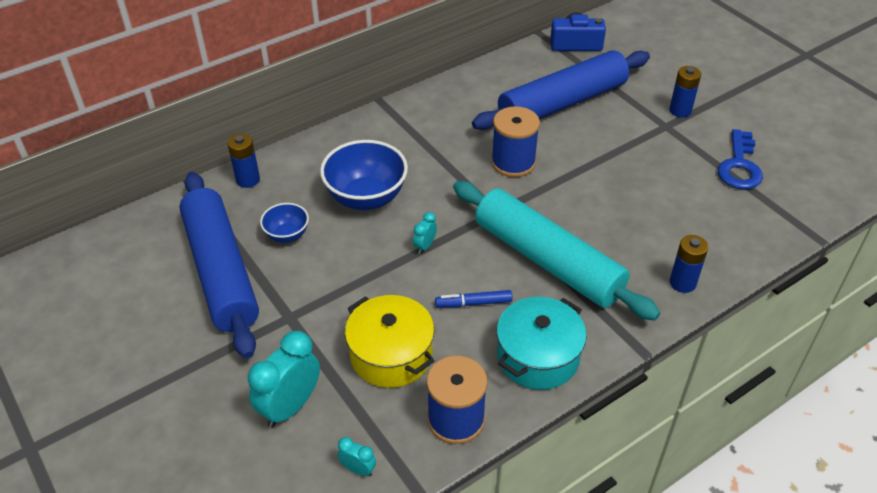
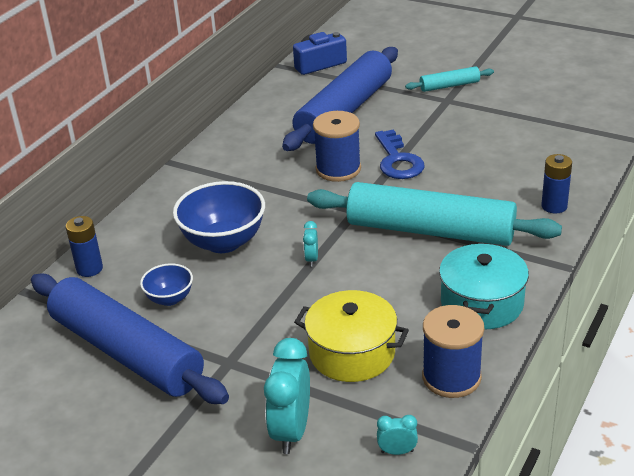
camera: 25 degrees left, 10 degrees down
blue marker [435,290,512,307] -> none
blue battery [669,66,701,118] -> turquoise rolling pin [405,66,494,92]
blue key [718,129,763,189] -> blue key moved to [375,129,425,179]

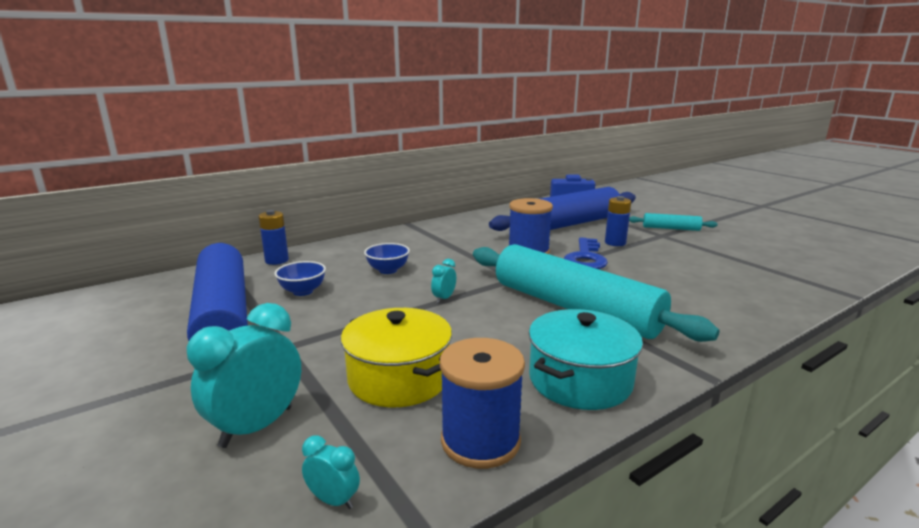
camera: 25 degrees right, 15 degrees down
blue bowl [173,181,265,253] -> blue bowl [364,243,410,274], size x0.54
blue battery [541,154,572,213] -> blue battery moved to [605,196,631,246]

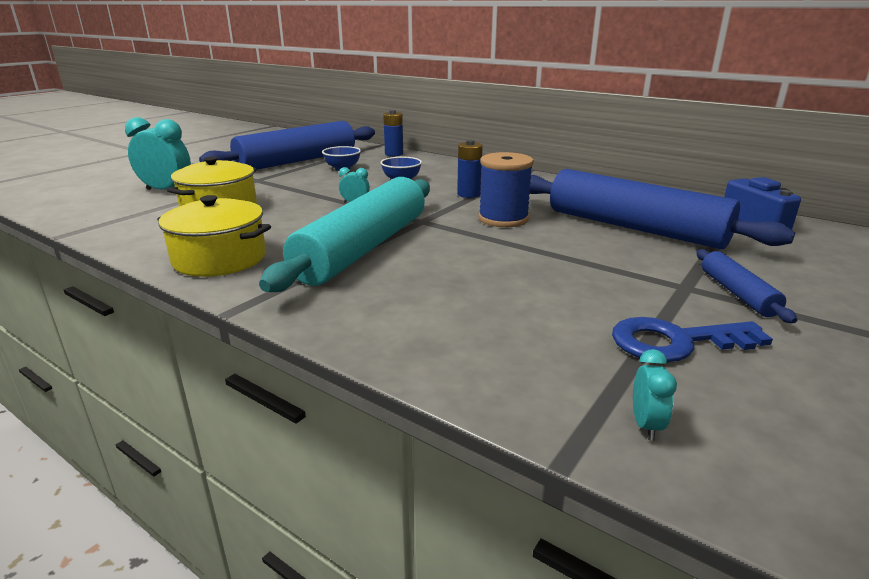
camera: 70 degrees right, 5 degrees up
turquoise clock [302,435,360,509] -> turquoise clock moved to [633,349,677,441]
blue spool [440,338,525,469] -> none
turquoise pot [529,309,643,410] -> yellow pot [157,195,271,277]
blue key [564,237,608,269] -> blue key moved to [612,317,773,362]
blue battery [605,196,631,246] -> blue battery moved to [457,140,483,198]
turquoise rolling pin [629,213,718,231] -> blue rolling pin [696,249,797,323]

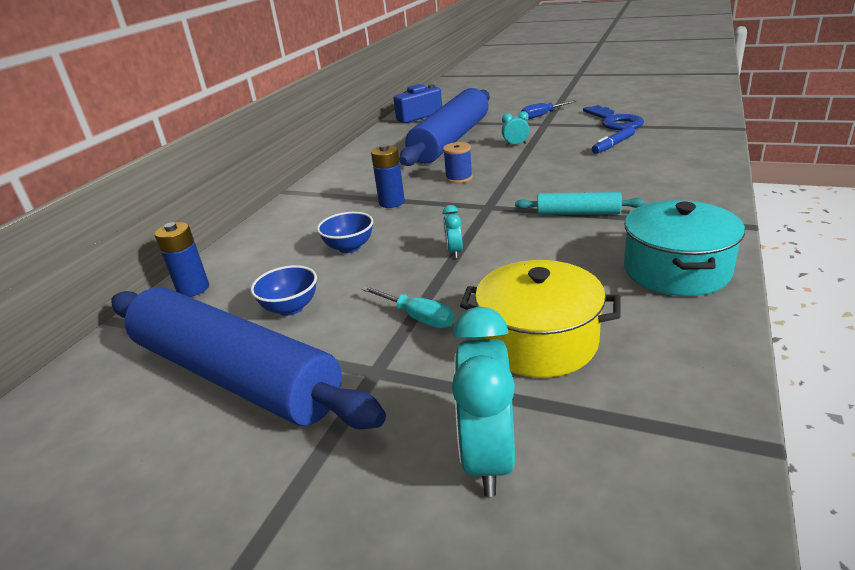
camera: 100 degrees left, 5 degrees up
yellow pot [157,195,271,277] -> turquoise pot [624,200,745,296]
turquoise rolling pin [259,177,430,292] -> turquoise rolling pin [515,192,645,215], size x0.44
blue spool [478,152,534,227] -> blue spool [443,142,473,183], size x0.58
turquoise clock [633,349,677,441] -> turquoise clock moved to [502,111,530,146]
blue rolling pin [696,249,797,323] -> blue screwdriver [521,100,576,119]
none -> turquoise screwdriver [362,286,454,328]
none -> blue marker [592,126,635,154]

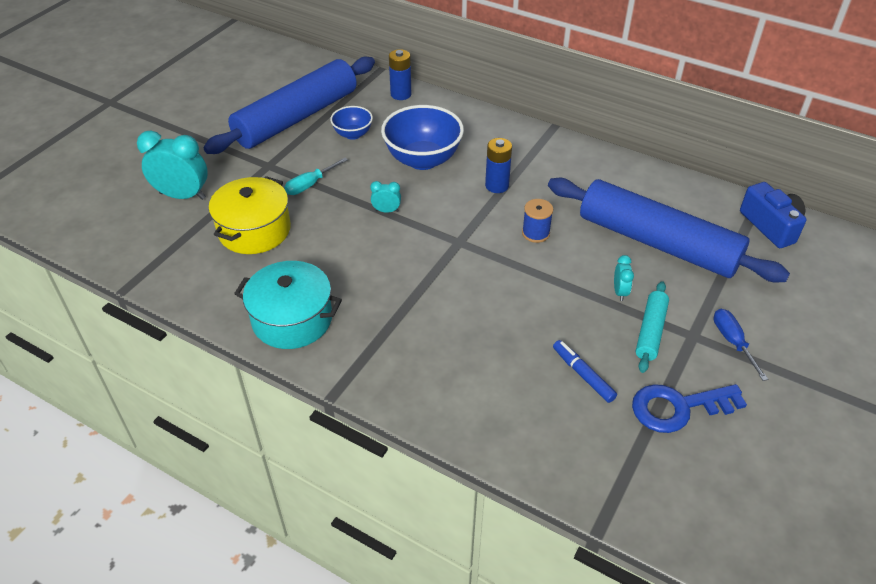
camera: 95 degrees right, 15 degrees up
blue bowl [317,212,373,253] -> blue bowl [381,105,464,170], size x1.85
turquoise rolling pin [515,192,645,215] -> turquoise rolling pin moved to [636,281,669,373]

